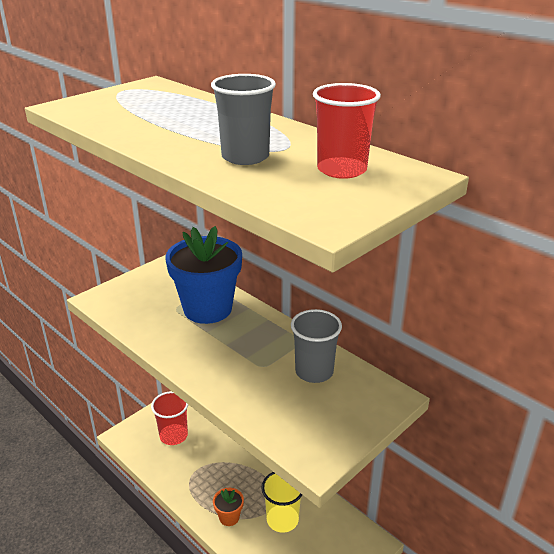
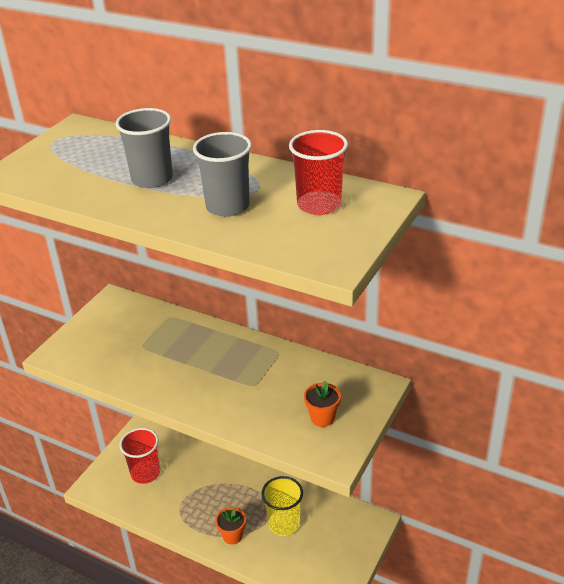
camera: 15 degrees left, 5 degrees up
blue flower pot [165,226,242,324] -> none
grey cup [291,309,342,383] -> grey cup moved to [116,108,173,188]
none -> orange flower pot [304,381,341,427]

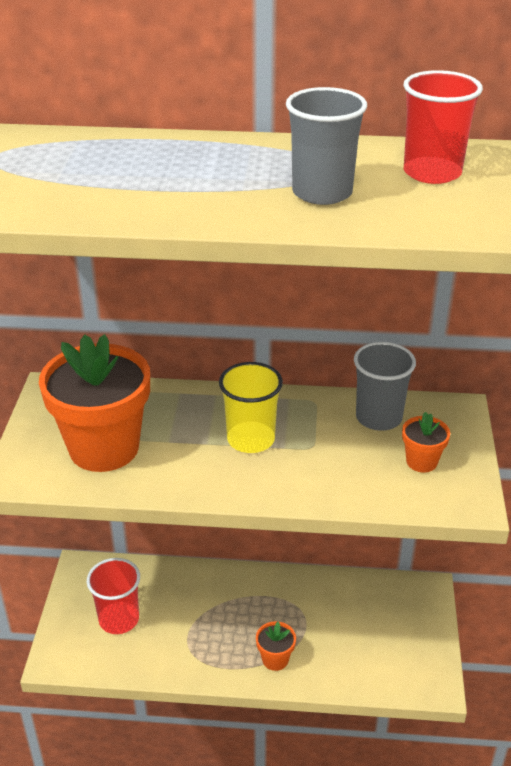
camera: 25 degrees left, 0 degrees up
grey cup [116,108,173,188] -> grey cup moved to [354,342,416,431]
yellow cup [262,476,303,536] -> yellow cup moved to [219,362,283,453]
none -> orange flower pot [39,334,150,472]

